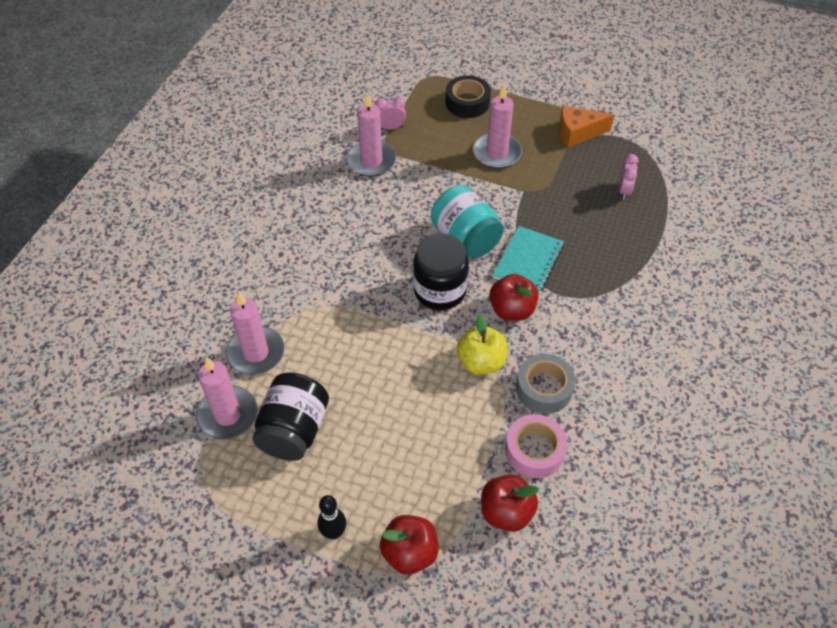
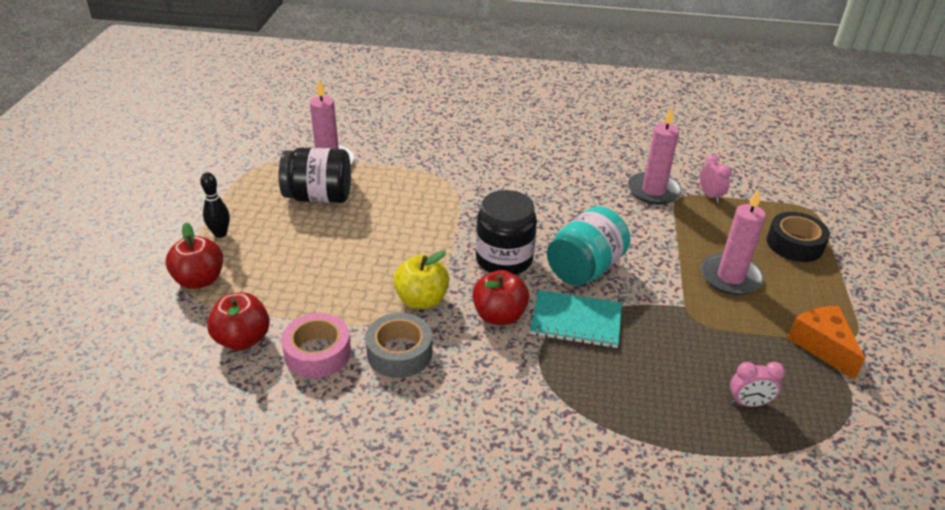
camera: 75 degrees right, 15 degrees down
pink candle [226,292,284,375] -> none

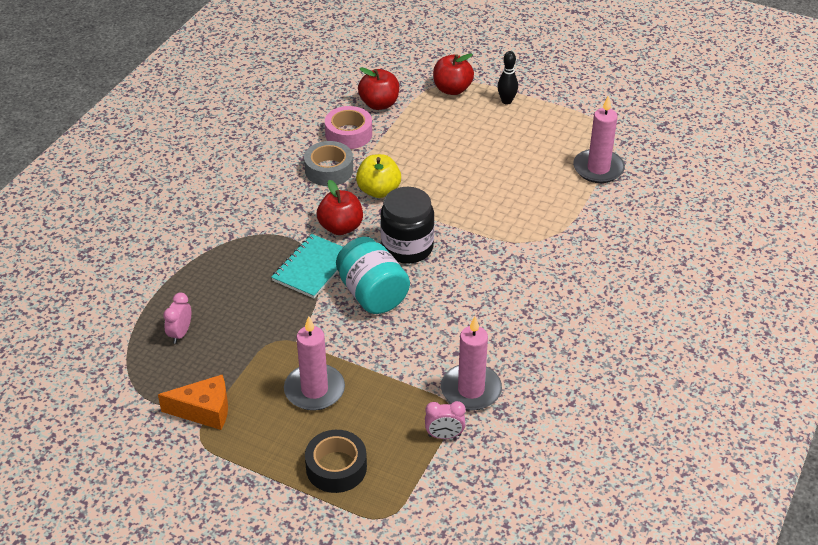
camera: 110 degrees right, 5 degrees up
black jar [279,147,351,203] -> none

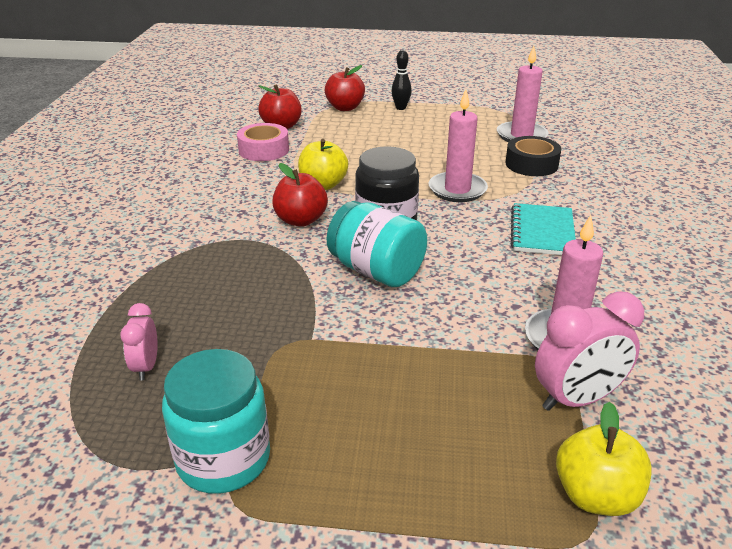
camera: 20 degrees left, 10 degrees down
orange cheese [158,375,228,430] -> turquoise jar [162,349,270,494]
turquoise notebook [271,234,343,298] -> turquoise notebook moved to [511,203,576,255]
pink candle [284,316,345,411] -> pink candle moved to [428,90,488,202]
grey tape [304,141,353,186] -> none
black tape [305,430,367,493] -> black tape moved to [505,136,562,176]
pink clock [425,401,466,439] -> pink clock [535,291,644,411], size x1.74
none -> yellow apple [556,402,652,516]

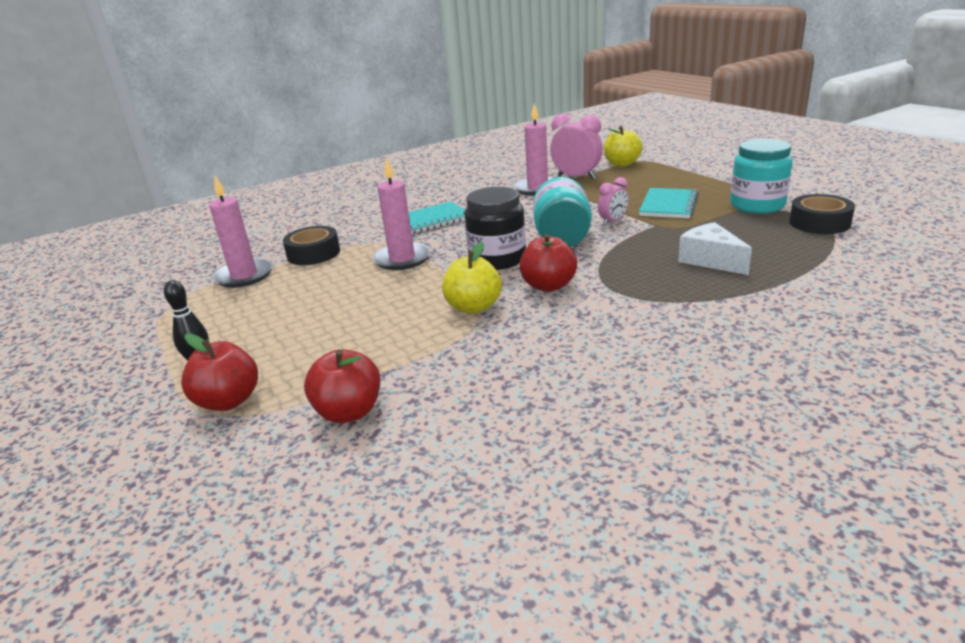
camera: 125 degrees left, 5 degrees down
pink clock [120,303,158,380] -> pink clock moved to [598,177,629,225]
pink tape [237,123,289,161] -> none
none -> turquoise notebook [639,188,699,218]
none -> white cheese [678,222,752,275]
none -> black tape [789,194,855,234]

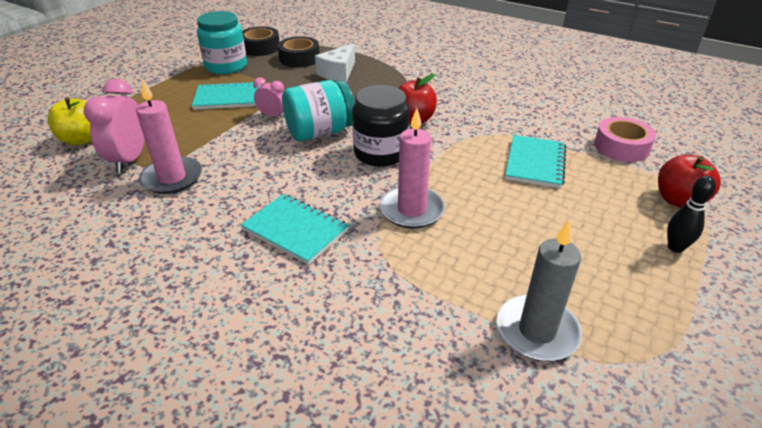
camera: 120 degrees left, 10 degrees up
pink candle [209,176,273,288] -> grey candle [496,220,582,361]
black tape [283,226,340,265] -> black tape moved to [278,36,320,68]
red apple [304,349,381,423] -> pink tape [594,117,656,162]
yellow apple [442,242,502,314] -> none
none -> turquoise notebook [505,135,566,188]

